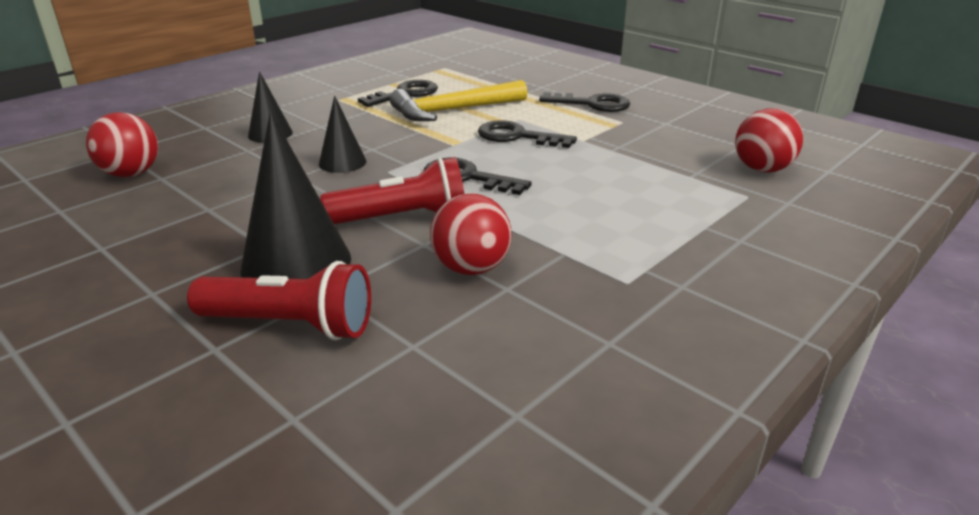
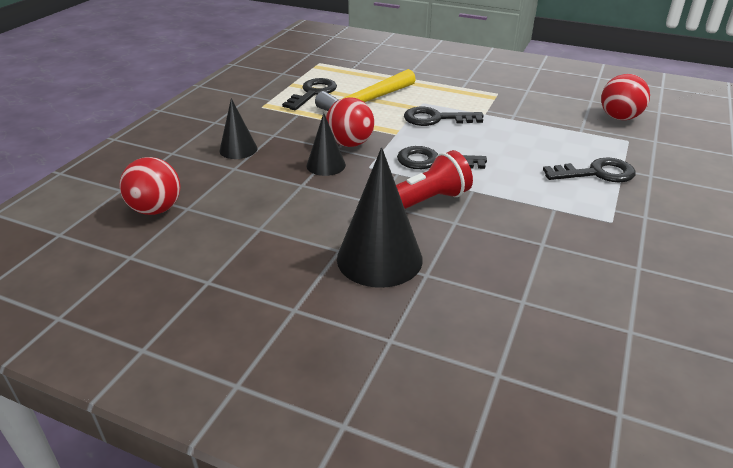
camera: 20 degrees left, 5 degrees up
red flashlight [187,261,371,340] -> none
red ball [430,193,512,275] -> red ball moved to [326,97,374,147]
black key [539,92,630,112] -> black key moved to [543,157,636,182]

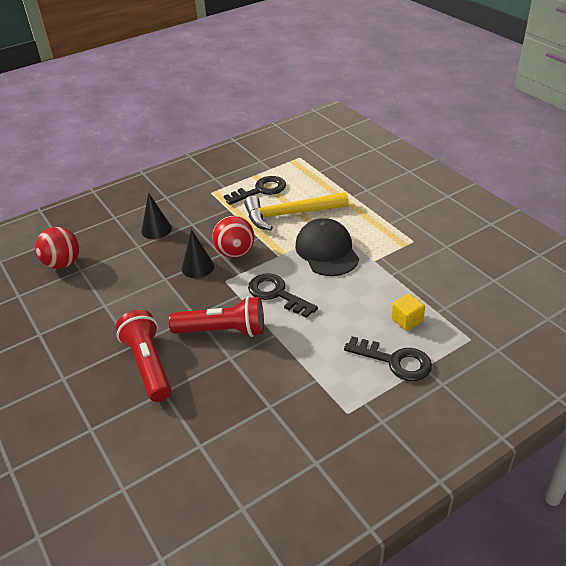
camera: 35 degrees right, 5 degrees up
black cone [337,147,423,288] -> red flashlight [116,310,171,402]
black key [404,107,483,126] -> black cap [295,218,359,276]
red ball [601,74,650,120] -> none
none -> yellow cube [391,294,425,331]

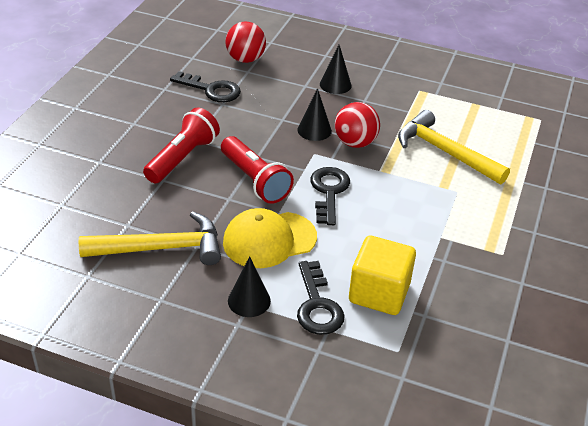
camera: 50 degrees right, 0 degrees up
black key [224,176,286,205] -> black key moved to [170,71,241,102]
black cap [295,218,359,276] -> none
yellow cube [391,294,425,331] -> yellow cube [349,236,416,315], size x1.90
none -> yellow hammer [79,211,221,265]
none -> yellow cap [223,208,317,268]
none -> black cone [228,256,271,317]

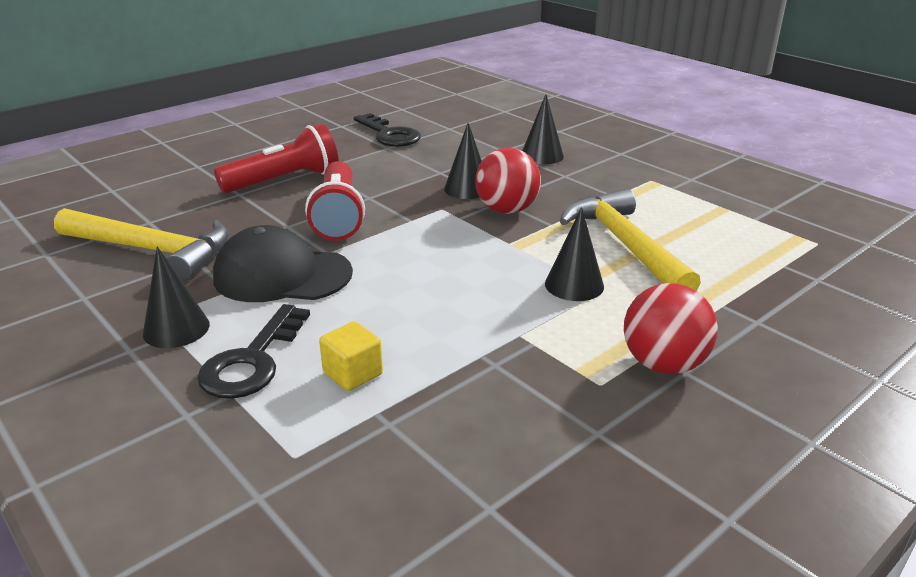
camera: 30 degrees right, 10 degrees down
yellow cap [223,208,317,268] -> black cap [213,225,353,302]
red ball [225,22,266,63] -> red ball moved to [624,283,718,374]
black key [310,167,350,225] -> none
yellow cube [349,236,416,315] -> yellow cube [319,321,383,391], size x0.53
none -> black cone [545,207,604,301]

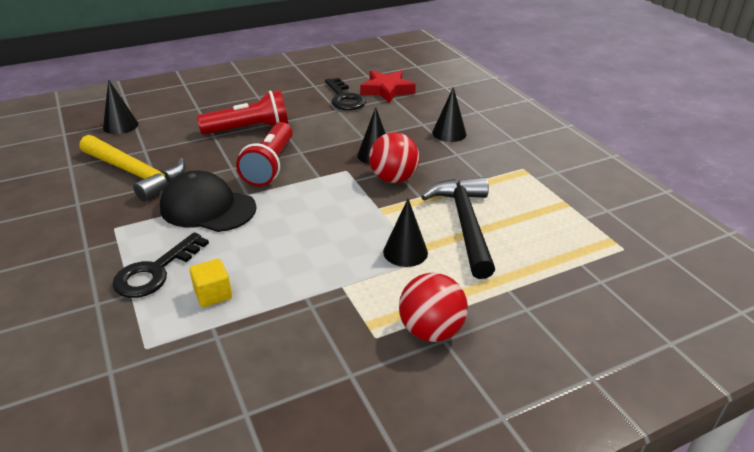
camera: 15 degrees right, 5 degrees up
black cone [143,247,210,348] -> black cone moved to [103,79,138,134]
yellow hammer [560,189,701,291] -> black hammer [421,177,495,279]
none -> red star [360,70,416,103]

